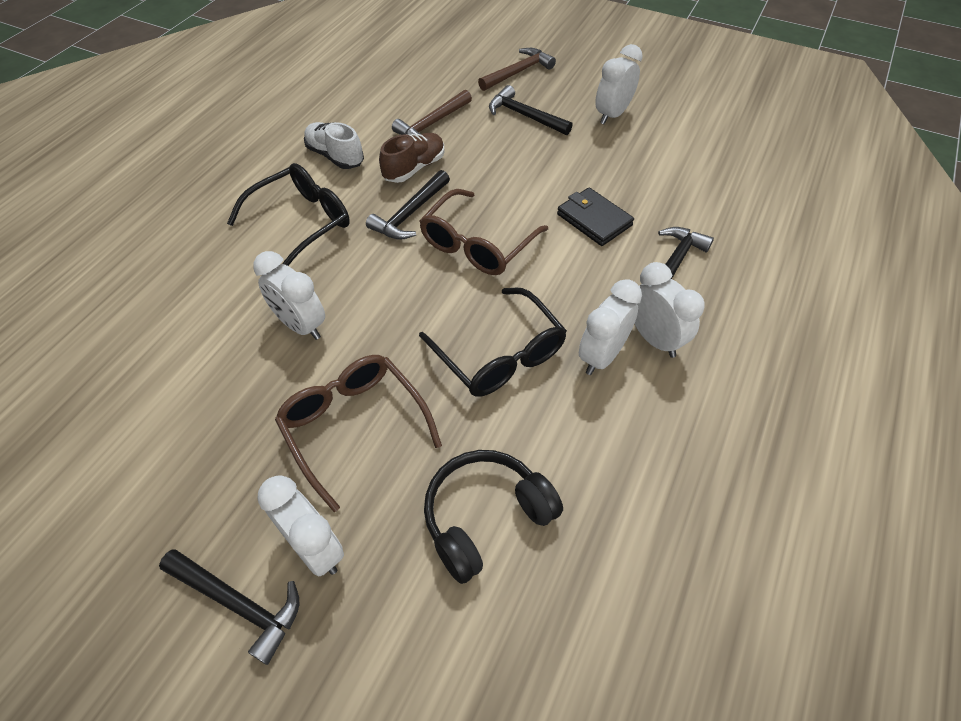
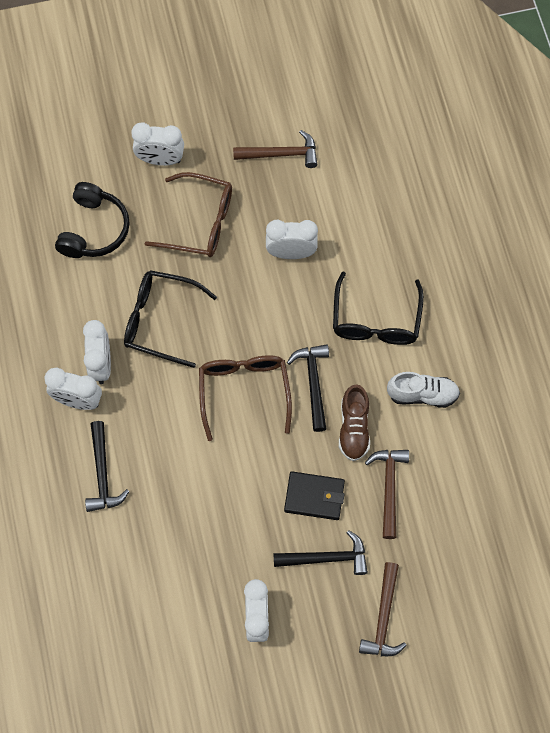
camera: 140 degrees right, 15 degrees up
black hammer [159,549,299,665] -> none
black wallet [557,188,634,246] -> black wallet moved to [284,471,345,520]
none -> brown hammer [233,130,318,168]

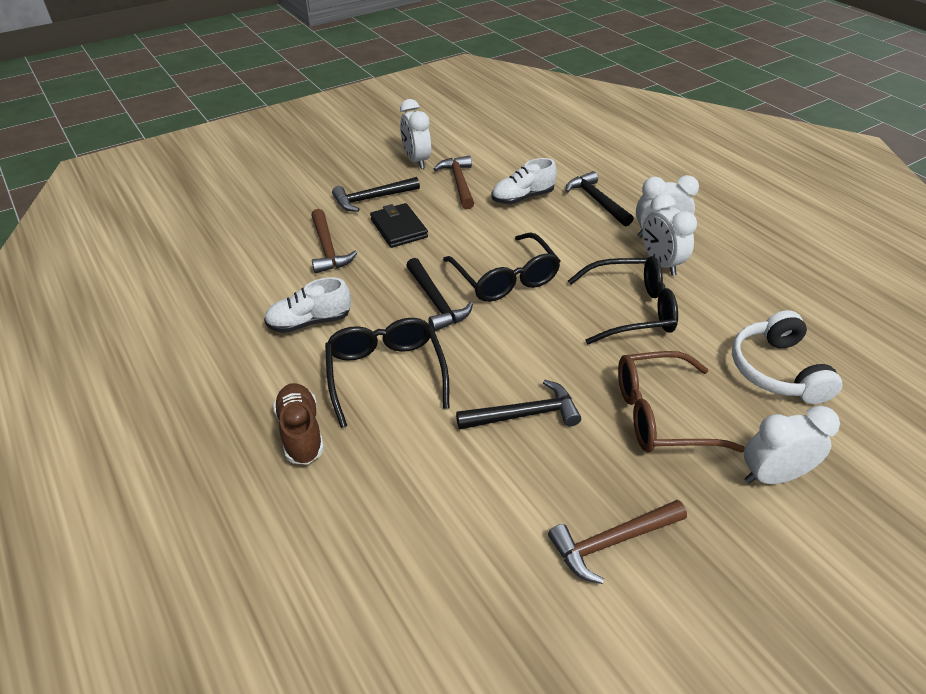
camera: 160 degrees right, 25 degrees down
black headphones [55,182,130,258] -> white headphones [732,310,842,404]
brown glasses [199,355,292,441] -> black glasses [443,233,560,302]
white clock [266,220,318,259] -> black hammer [456,380,581,430]
black wallet [284,471,345,520] -> black wallet turned 75 degrees clockwise [370,203,428,248]
brown shoe [339,384,370,461] -> brown shoe moved to [273,383,324,465]
brown hammer [359,562,407,656] -> brown hammer moved to [434,155,474,209]
none -> white shoe [492,158,557,204]

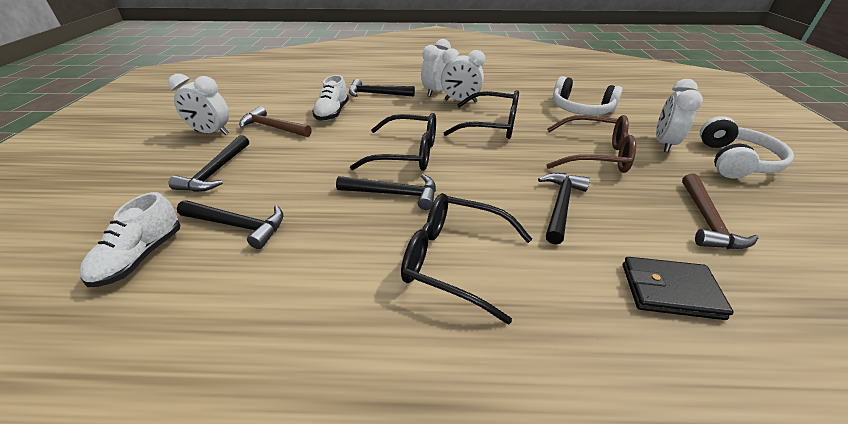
camera: 55 degrees left, 5 degrees down
white shoe [264,277,351,333] -> white shoe moved to [80,192,180,287]
brown shoe [273,383,324,465] -> none
brown hammer [311,209,358,273] -> black hammer [177,200,284,249]
black wallet [370,203,428,248] -> black wallet moved to [623,257,734,320]
black glasses [568,256,678,345] -> black glasses turned 75 degrees clockwise [444,90,519,139]
brown glasses [618,351,745,453] -> brown glasses turned 105 degrees counterclockwise [546,115,636,173]
none -> white headphones [700,116,794,179]

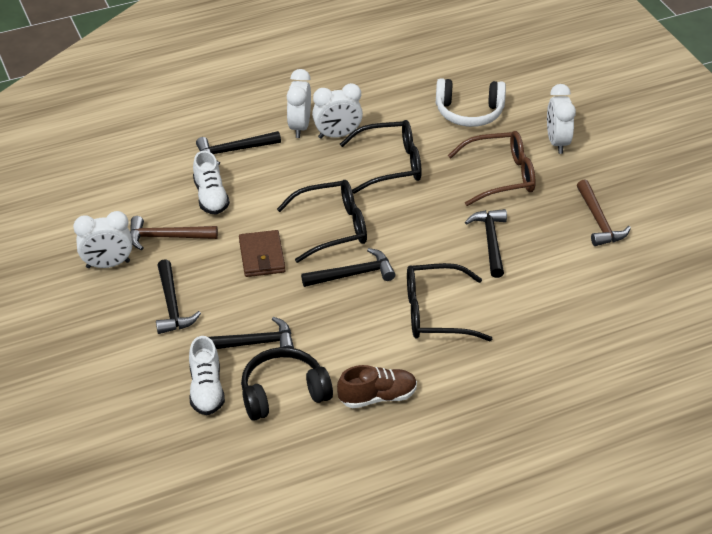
camera: 25 degrees left, 5 degrees up
black wallet [623,257,734,320] -> none
white headphones [700,116,794,179] -> none
none -> brown wallet [239,230,286,277]
none -> black headphones [241,347,333,421]
none -> brown shoe [337,365,417,408]

